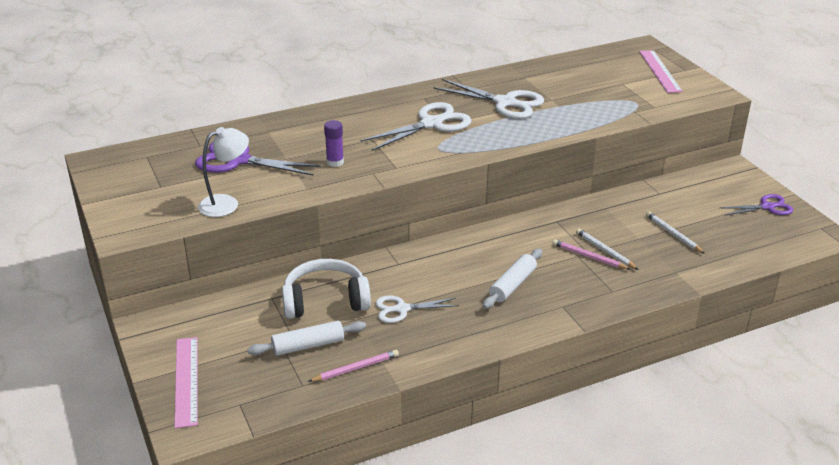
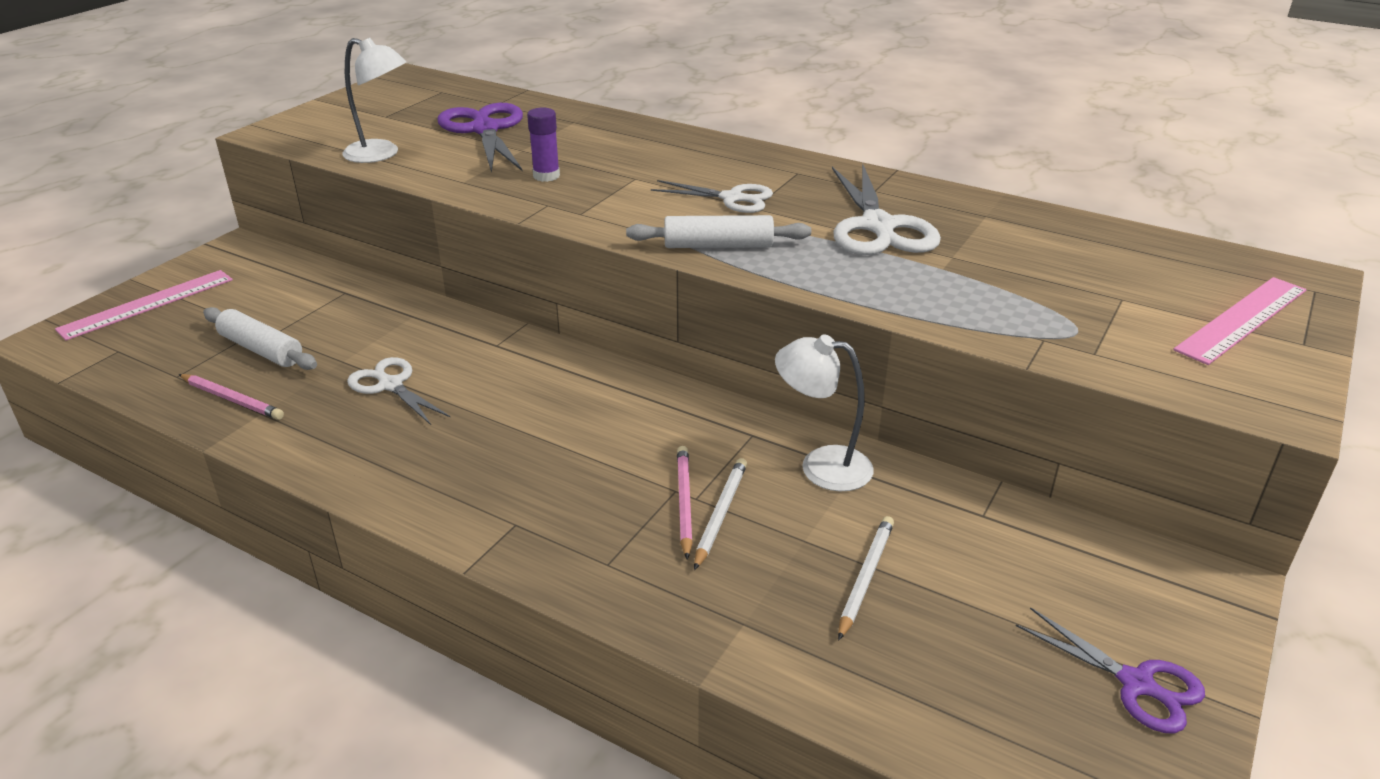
camera: 55 degrees right, 0 degrees up
white headphones [282,259,371,319] -> none
white scissors [360,102,472,151] -> white scissors [651,180,773,213], size x0.61
white rolling pin [482,249,542,309] -> white rolling pin moved to [626,215,811,248]
none -> white lamp [775,334,874,491]

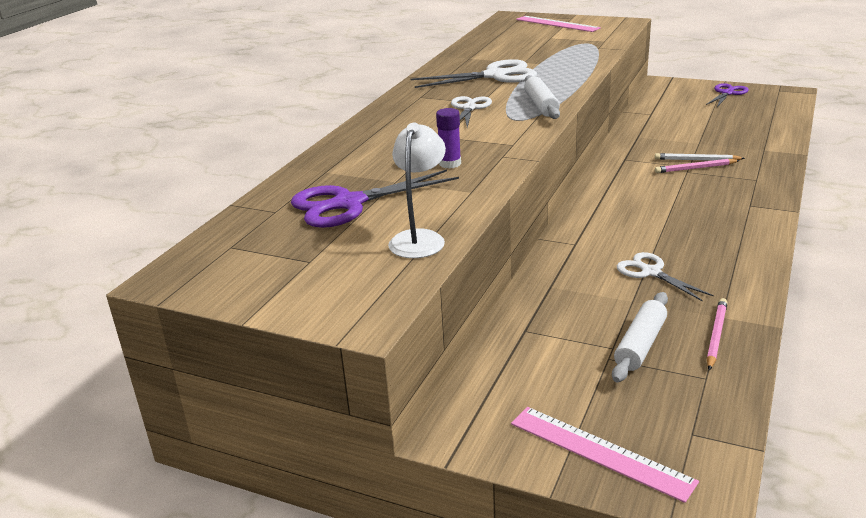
camera: 95 degrees left, 5 degrees down
white scissors [347,357,451,425] -> white scissors turned 105 degrees clockwise [617,252,714,302]
white lamp [775,334,874,491] -> none
white pencil [838,516,894,640] -> none

